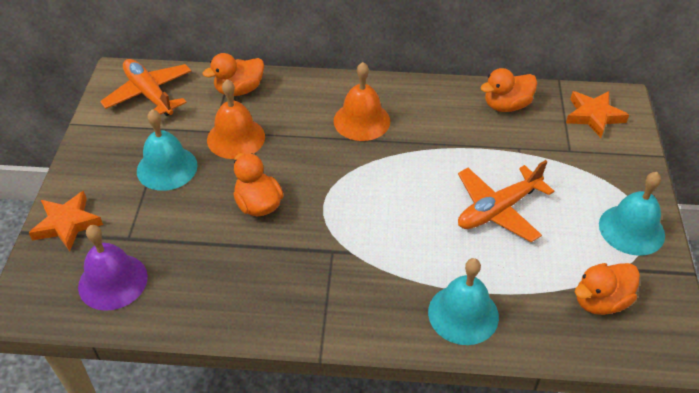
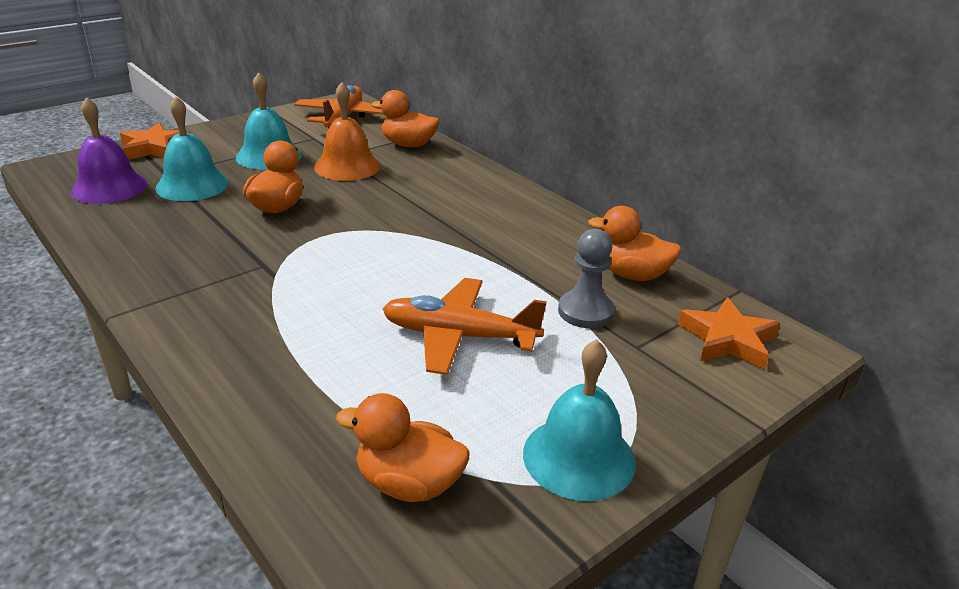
camera: 45 degrees right, 15 degrees down
orange bell [334,62,390,141] -> none
turquoise bell [428,258,499,345] -> turquoise bell moved to [155,96,229,201]
none -> grey pawn [558,229,615,328]

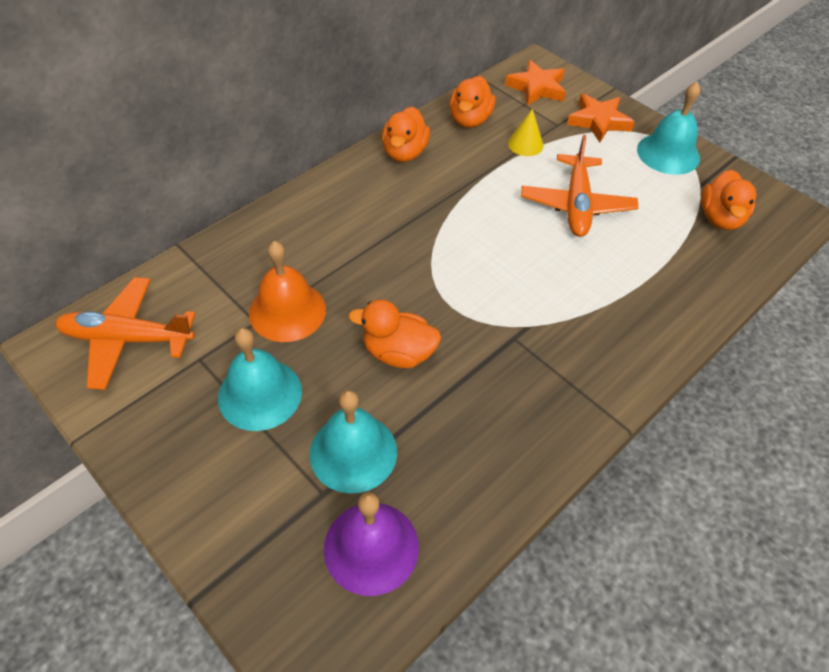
camera: 95 degrees left, 20 degrees up
orange star [120,122,190,160] -> orange star moved to [567,93,635,143]
orange duck [372,90,439,147] -> orange duck moved to [382,107,430,162]
grey pawn [558,229,615,328] -> yellow cone [508,109,544,156]

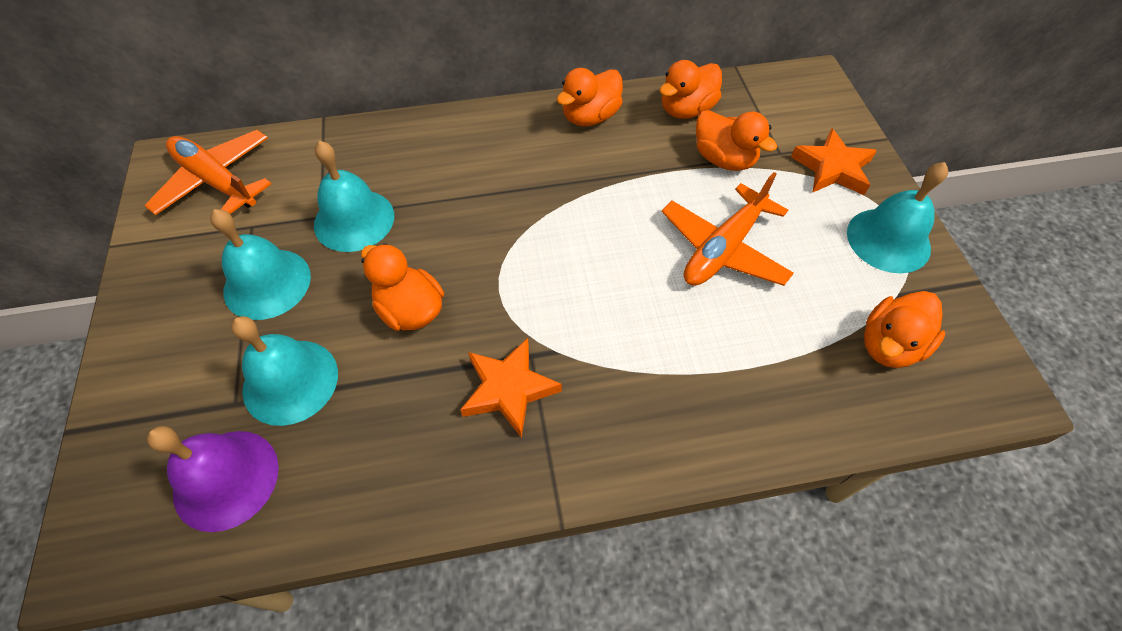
camera: 35 degrees right, 5 degrees up
orange bell [249,241,326,342] -> turquoise bell [314,141,394,252]
orange star [505,60,566,106] -> orange star moved to [460,338,562,438]
yellow cone [508,109,544,156] -> orange duck [696,110,777,171]

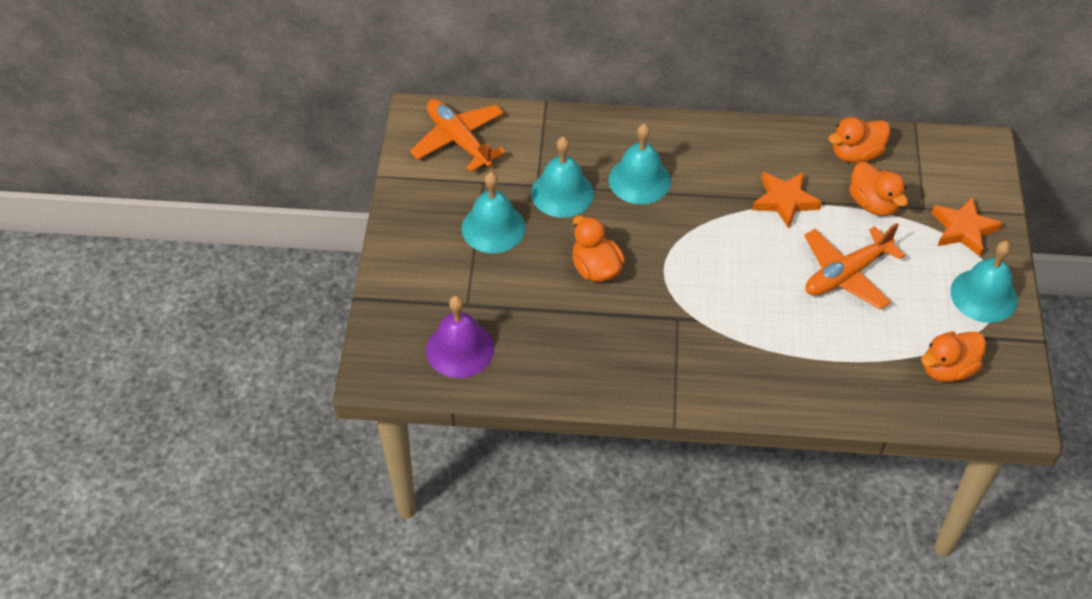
camera: 15 degrees right, 5 degrees down
turquoise bell [231,316,338,426] -> turquoise bell moved to [609,123,671,204]
orange star [460,338,562,438] -> orange star moved to [752,172,822,228]
orange duck [557,68,623,126] -> none

